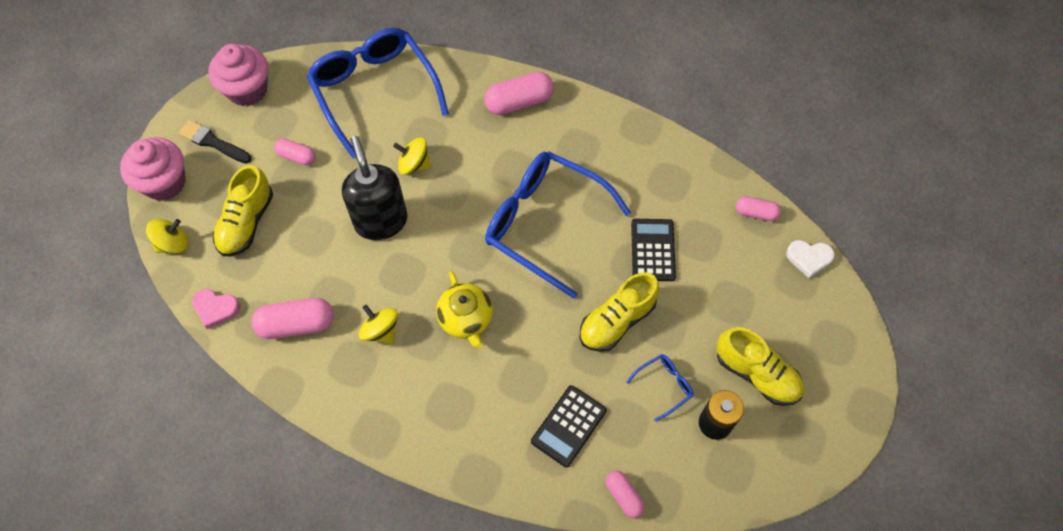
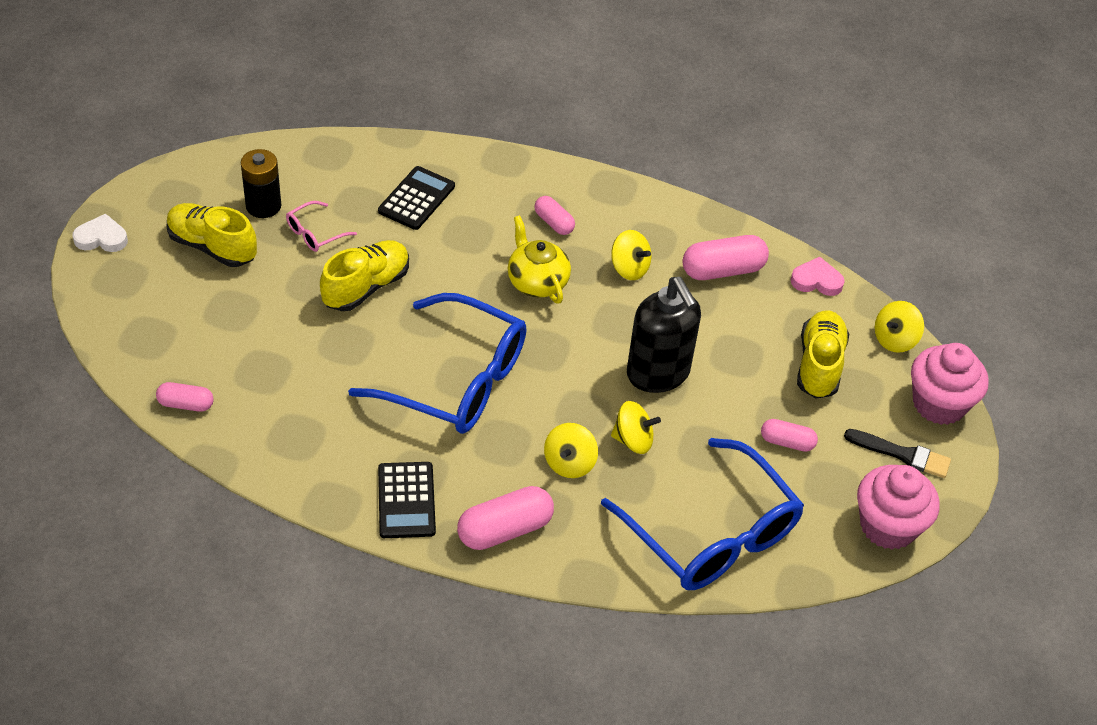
camera: 170 degrees right, 15 degrees down
pink capsule [606,471,645,518] -> pink capsule moved to [534,196,575,235]
blue glasses [626,354,693,422] -> pink glasses [286,201,357,252]
black calculator [631,219,676,281] -> black calculator moved to [378,462,436,538]
white heart [786,240,835,278] -> white heart moved to [73,214,128,252]
none -> yellow spinning top [544,423,598,478]

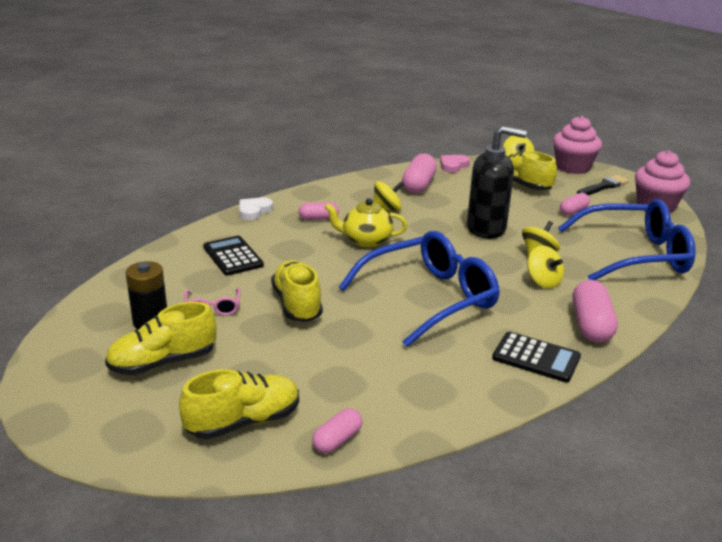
camera: 55 degrees left, 20 degrees down
white heart [73,214,128,252] -> white heart moved to [239,197,273,220]
none -> yellow shoe [179,369,299,439]

